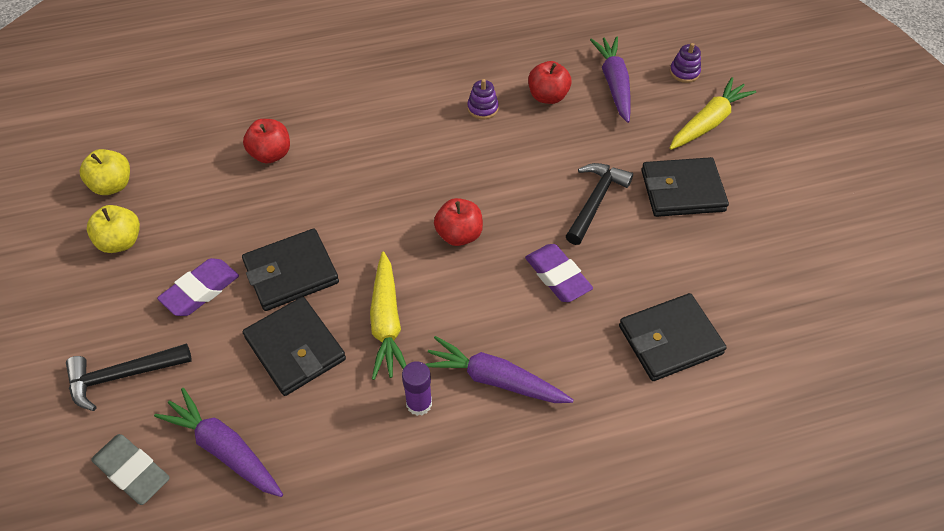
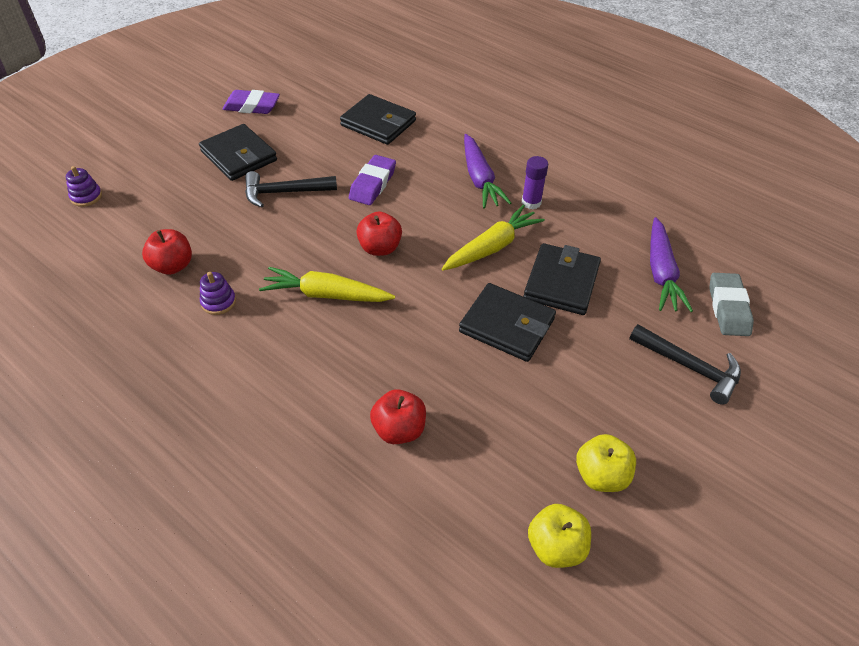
camera: 125 degrees left, 5 degrees down
purple eraser [157,258,239,316] -> purple eraser moved to [223,90,280,114]
purple carrot [590,36,631,123] -> none
yellow carrot [670,77,756,150] -> yellow carrot moved to [259,267,395,302]

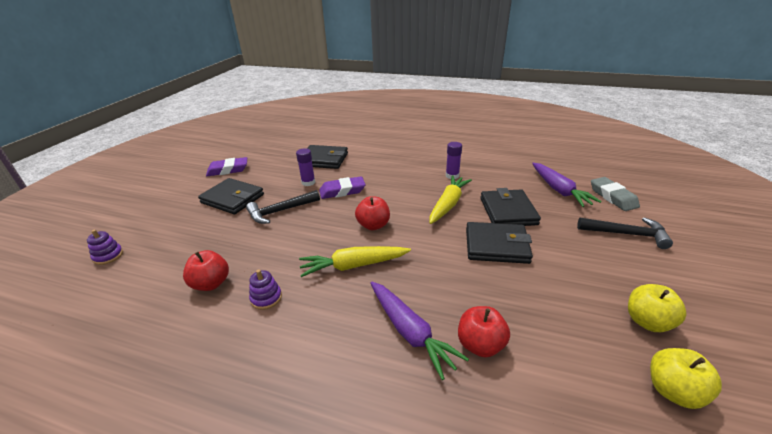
camera: 20 degrees left, 15 degrees down
purple eraser [349,155,396,205] -> purple eraser turned 75 degrees clockwise [319,177,366,199]
purple carrot [464,134,511,208] -> purple carrot moved to [370,281,469,380]
none -> purple glue stick [296,148,315,186]

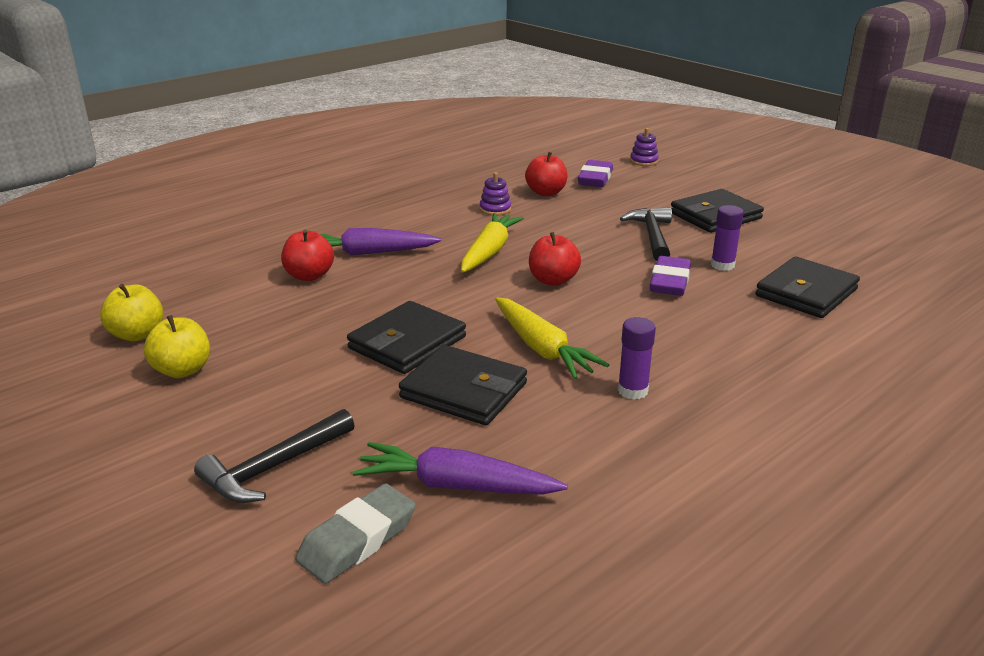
camera: 120 degrees right, 5 degrees down
purple eraser [206,157,247,176] -> purple eraser moved to [578,160,613,187]
grey eraser [591,177,640,211] -> grey eraser turned 60 degrees counterclockwise [295,484,416,584]

